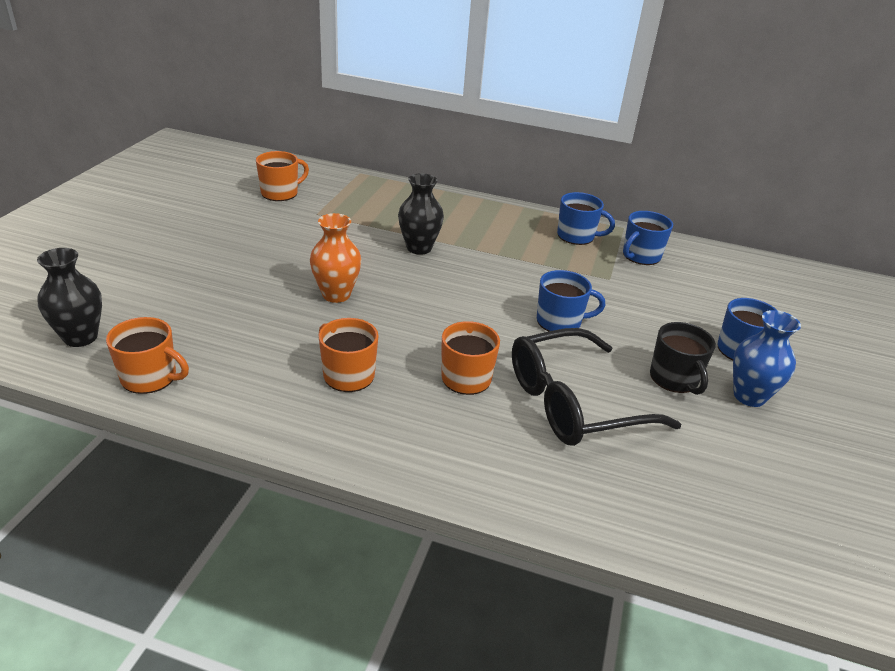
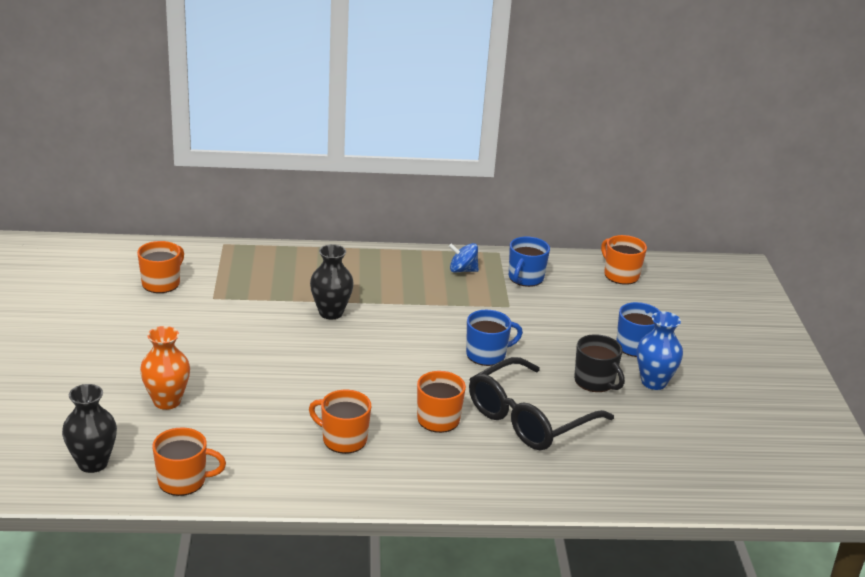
camera: 20 degrees left, 5 degrees down
orange vase [310,213,361,303] -> orange vase moved to [140,326,190,410]
blue mug [557,192,615,245] -> blue spinning top [449,243,479,273]
none -> orange mug [601,235,647,285]

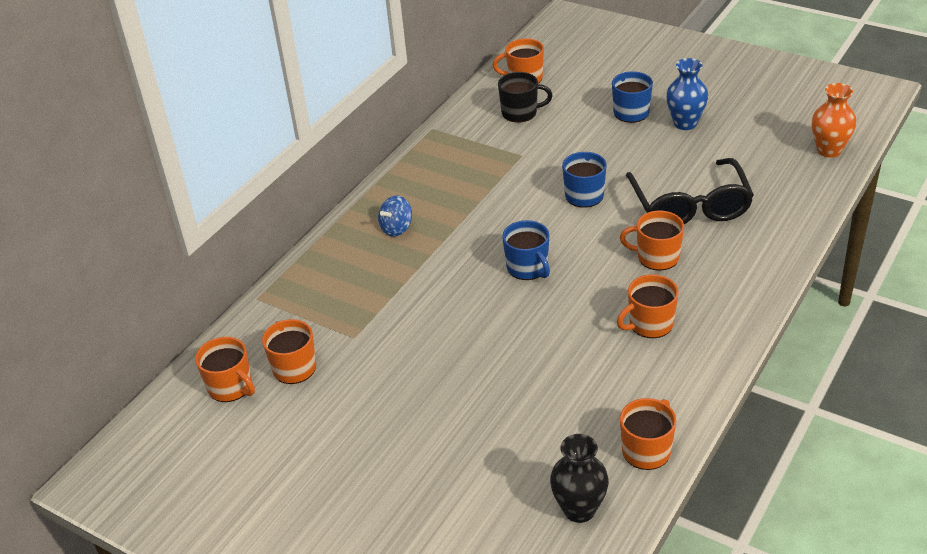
camera: 50 degrees left, 10 degrees up
orange vase [140,326,190,410] -> orange vase moved to [812,83,856,158]
black vase [310,244,354,319] -> none
blue spinning top [449,243,479,273] -> blue spinning top moved to [378,195,412,237]
blue mug [509,237,550,287] -> blue mug moved to [502,220,550,280]
black mug [574,334,625,392] -> black mug moved to [498,72,553,122]
none -> orange mug [195,337,255,402]

